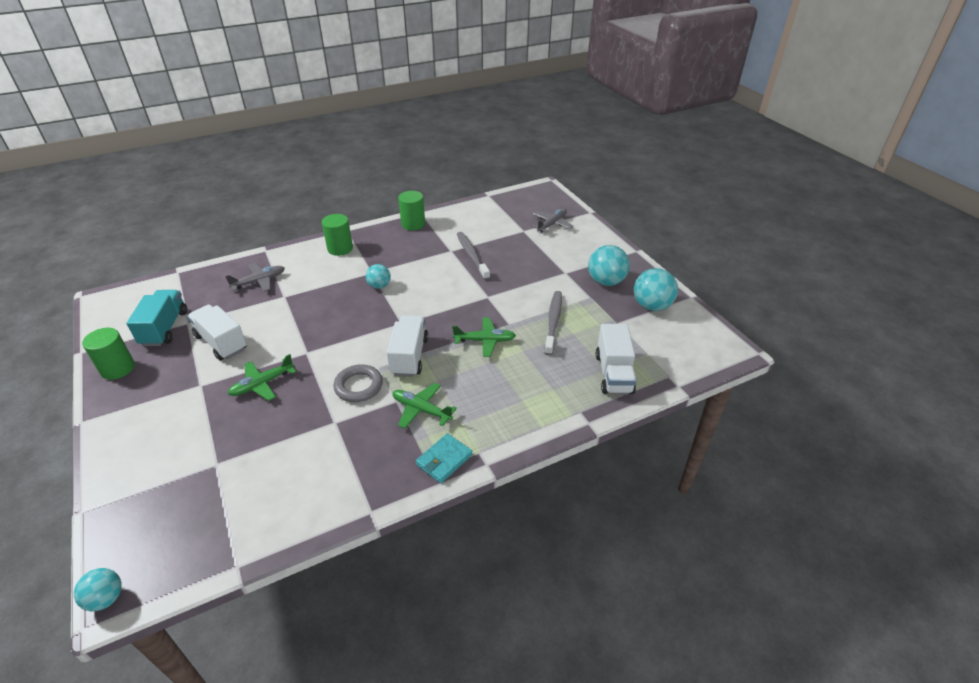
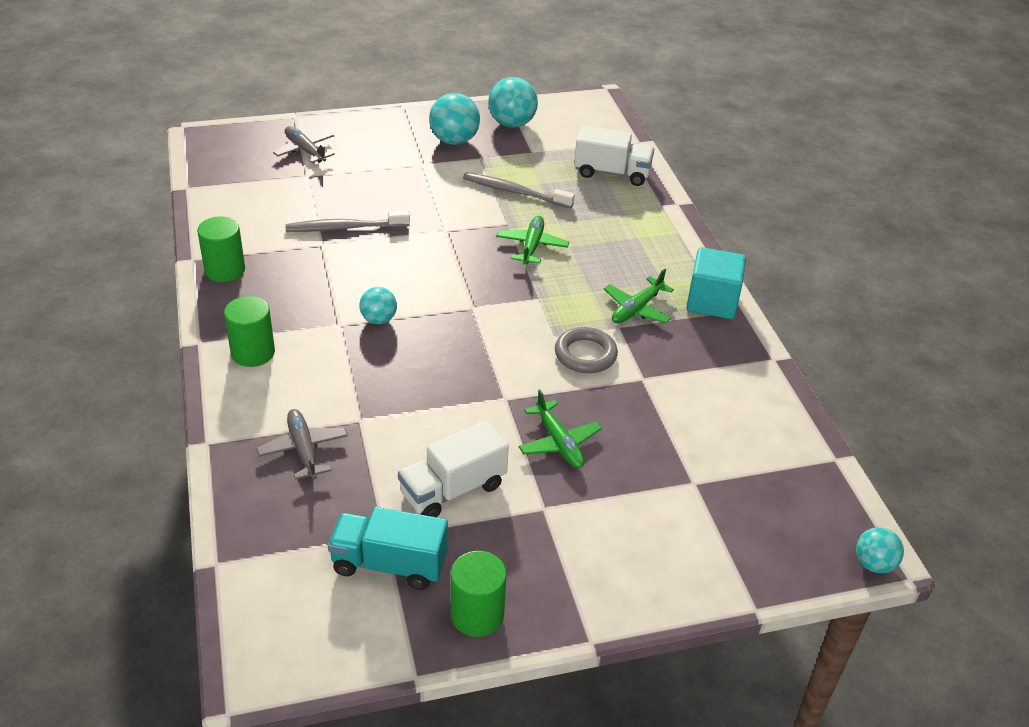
camera: 80 degrees left, 0 degrees up
white truck [387,315,428,377] -> none
turquoise wallet [416,433,472,483] -> turquoise cube [686,247,746,319]

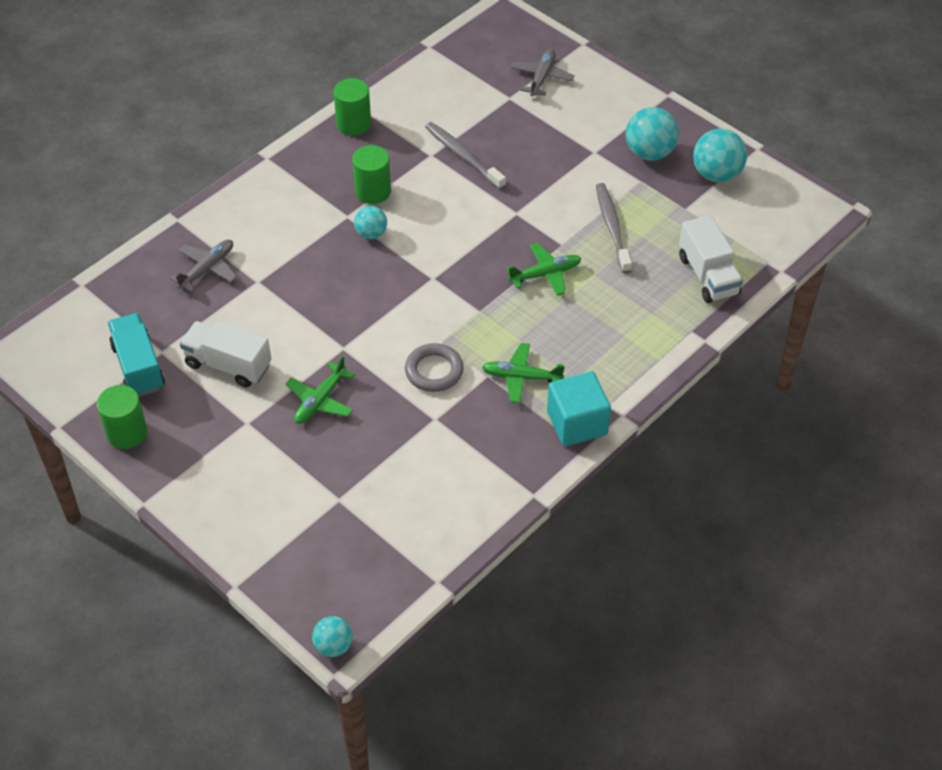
camera: 60 degrees right, 10 degrees up
green cylinder [224,296,275,367] -> green cylinder moved to [352,145,391,204]

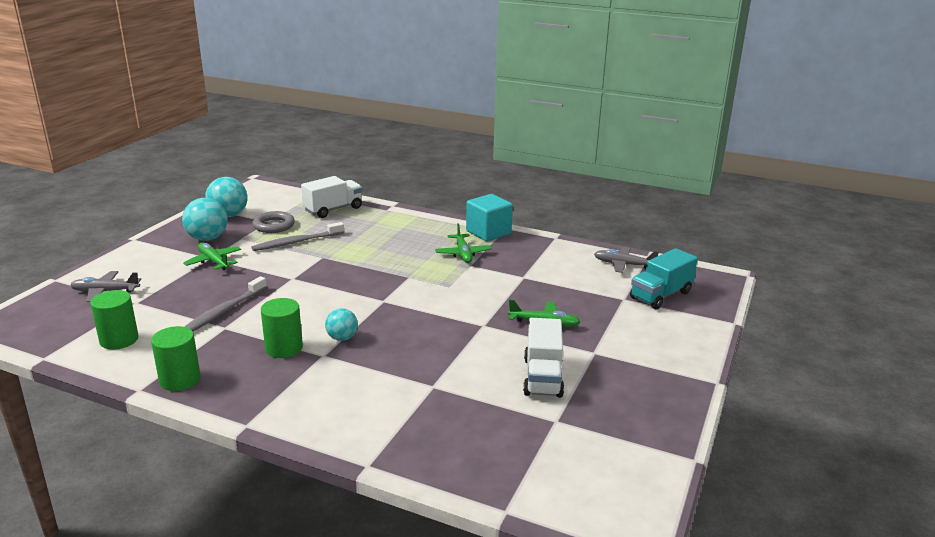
camera: 110 degrees left, 25 degrees down
green cylinder [97,385,147,449] -> green cylinder moved to [90,290,139,349]
turquoise truck [108,313,165,396] -> turquoise truck moved to [630,248,698,309]
grey plane [170,240,237,292] -> grey plane moved to [594,247,659,273]
turquoise ball [312,616,353,657] -> none
grey ring [405,343,464,392] -> grey ring moved to [252,211,295,233]
green plane [506,243,581,296] -> green plane moved to [183,243,241,271]

